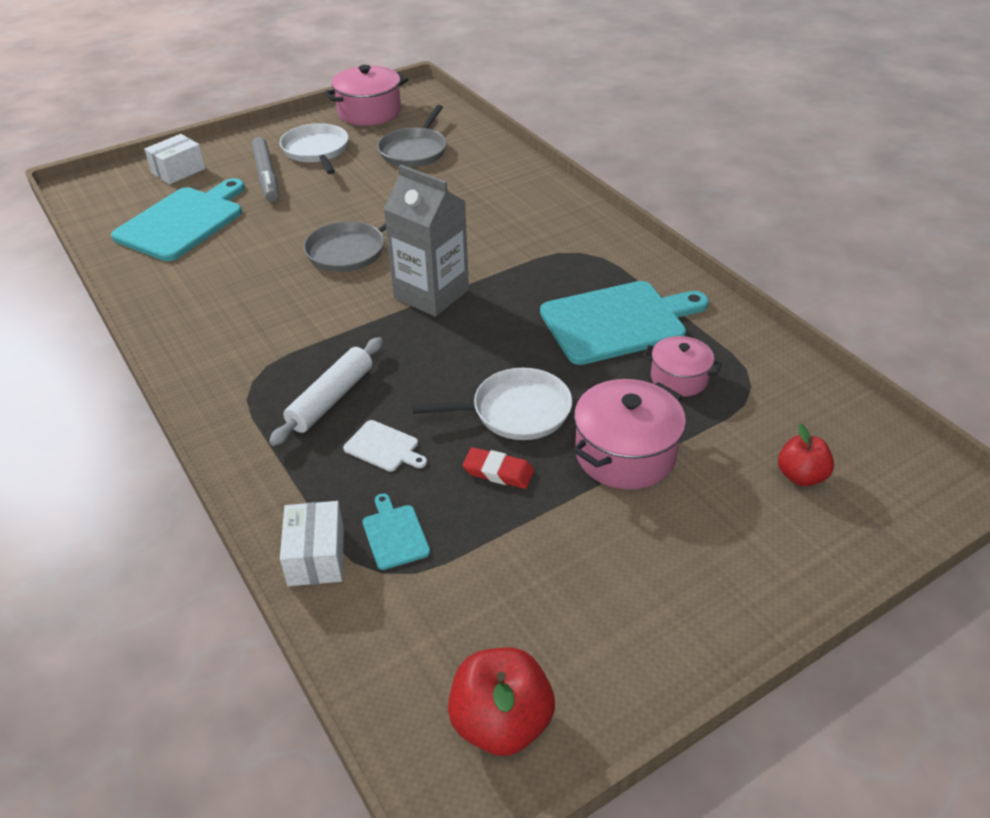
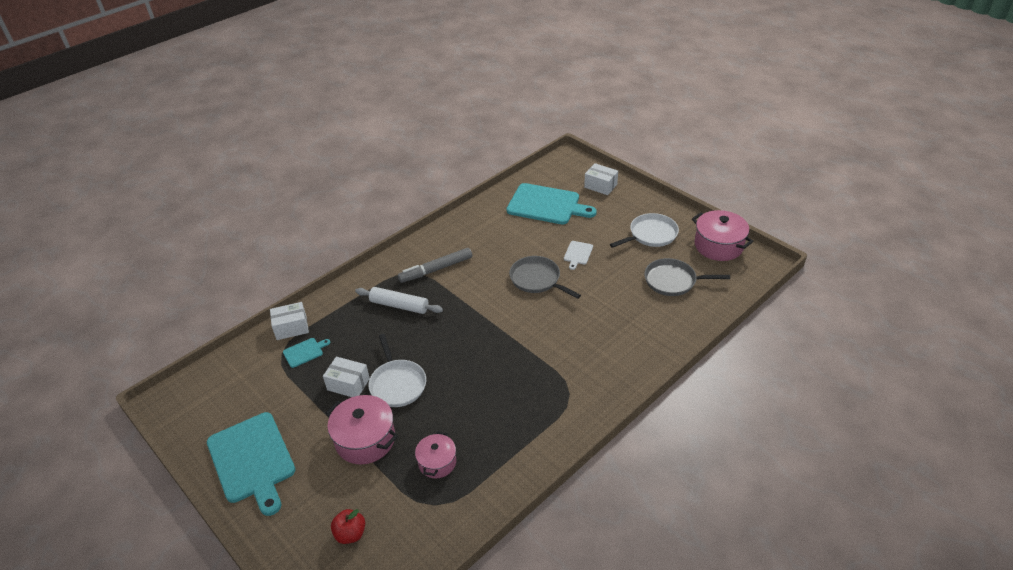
camera: 80 degrees right, 0 degrees up
grey marker [251,137,279,202] -> grey marker moved to [398,248,472,283]
white cutting board [343,420,427,472] -> white cutting board moved to [564,241,593,270]
grey carton [384,164,469,317] -> none
red apple [448,647,555,756] -> none
red eraser [462,447,534,489] -> white box [323,357,370,397]
turquoise cutting board [540,281,709,365] -> turquoise cutting board moved to [207,412,295,516]

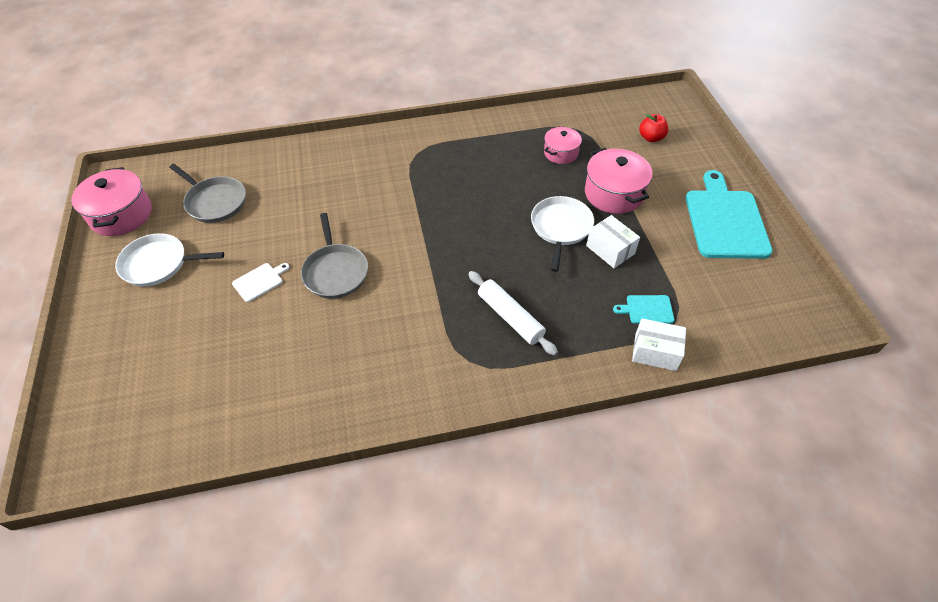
camera: 150 degrees left, 10 degrees up
grey marker [398,248,472,283] -> none
turquoise cutting board [506,183,597,224] -> none
white box [584,163,618,195] -> none

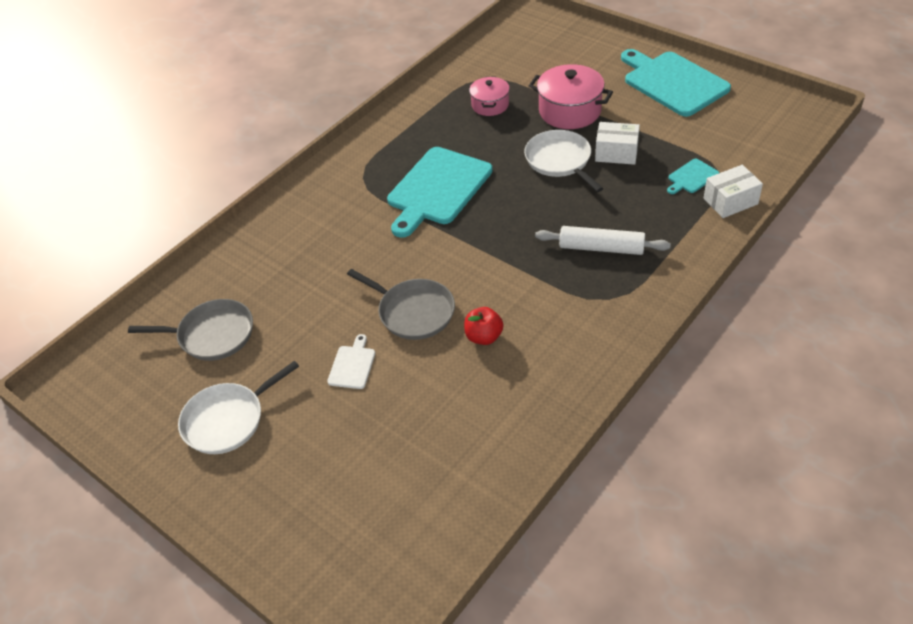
camera: 35 degrees left, 5 degrees down
pink pot [71,167,152,236] -> none
red apple [639,114,668,142] -> red apple moved to [464,307,504,345]
none -> turquoise cutting board [387,147,493,238]

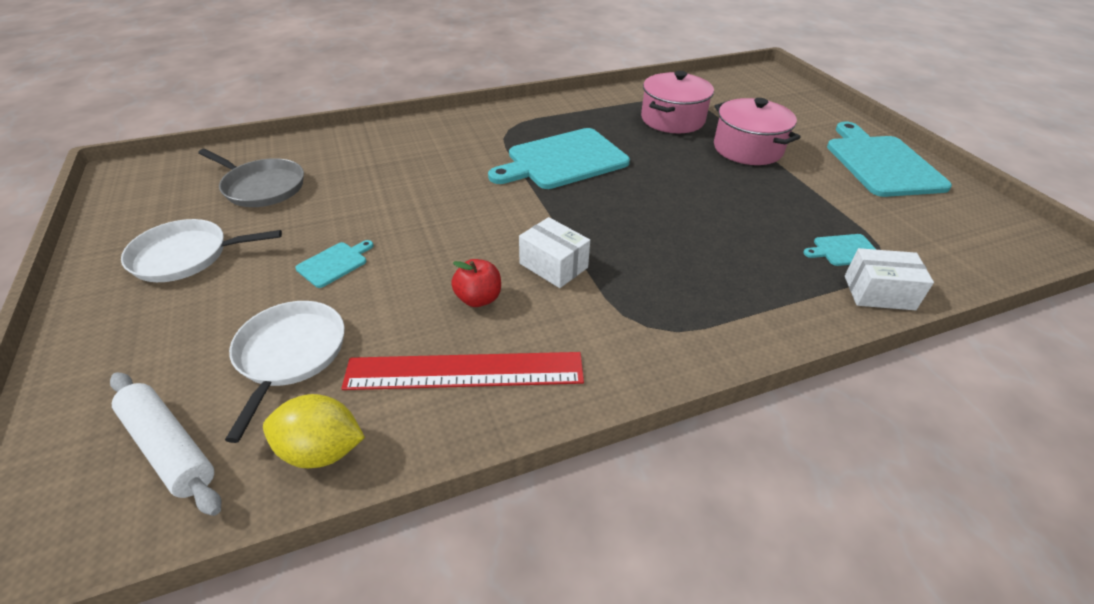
camera: 25 degrees right, 5 degrees down
white cutting board [327,334,375,389] -> turquoise cutting board [295,240,373,288]
grey pan [347,269,455,340] -> none
pink pot [469,77,510,116] -> pink pot [641,71,714,133], size x1.62
white pan [524,130,603,192] -> white pan moved to [225,301,345,443]
white rolling pin [535,226,671,255] -> white rolling pin moved to [110,372,221,516]
white box [595,122,640,165] -> white box moved to [519,217,590,288]
none -> yellow lemon [263,394,365,468]
none -> red ruler [341,352,584,390]

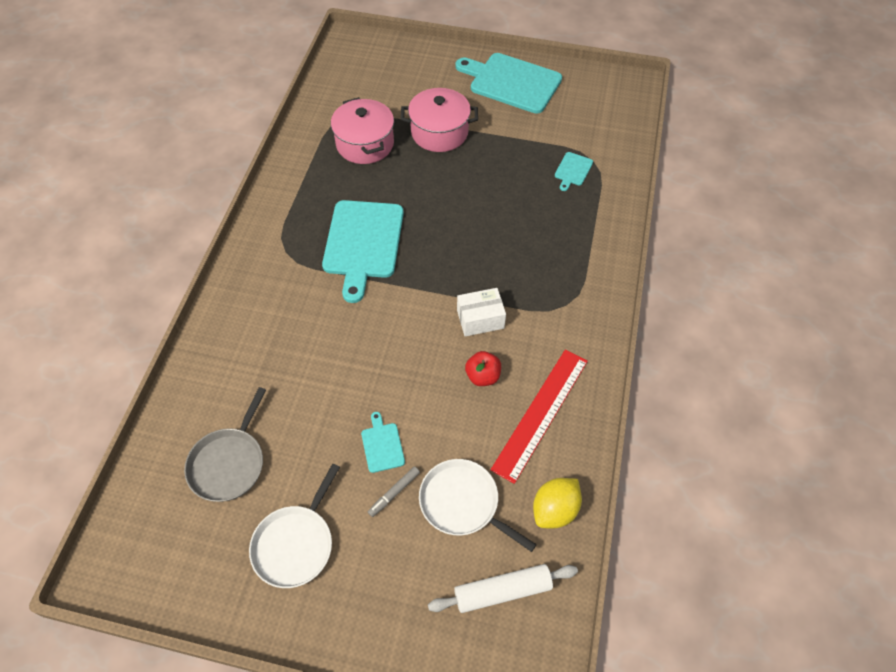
camera: 55 degrees left, 15 degrees up
grey pan [198,149,304,207] -> grey pan turned 135 degrees clockwise [184,387,266,502]
white box [845,248,934,310] -> none
none -> grey marker [368,467,420,517]

